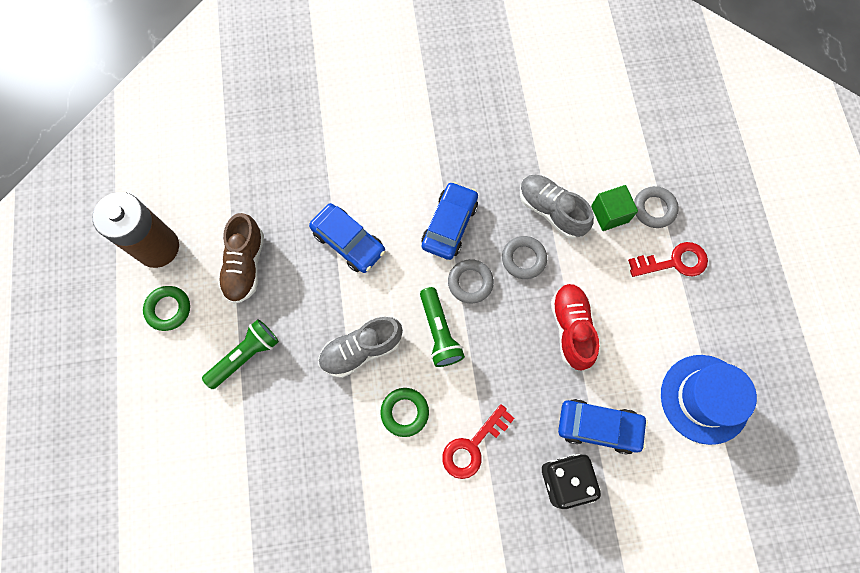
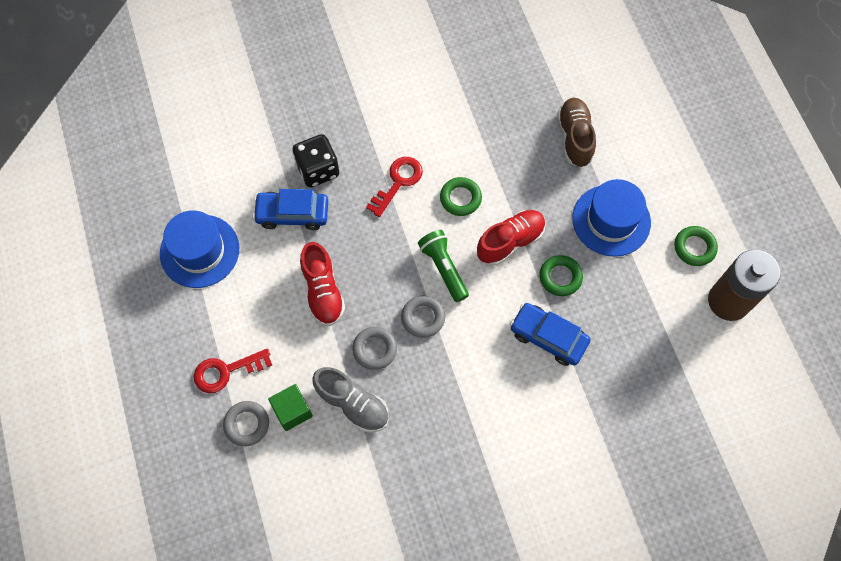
camera: 170 degrees right, 5 degrees down
green flashlight [202,319,279,389] -> blue hat [572,179,651,257]
brown shoe [218,213,264,304] -> brown shoe moved to [557,98,596,167]
grey shoe [319,317,403,378] -> red shoe [477,210,546,266]
blue car [422,182,478,260] -> none
none -> green ring [540,255,583,296]

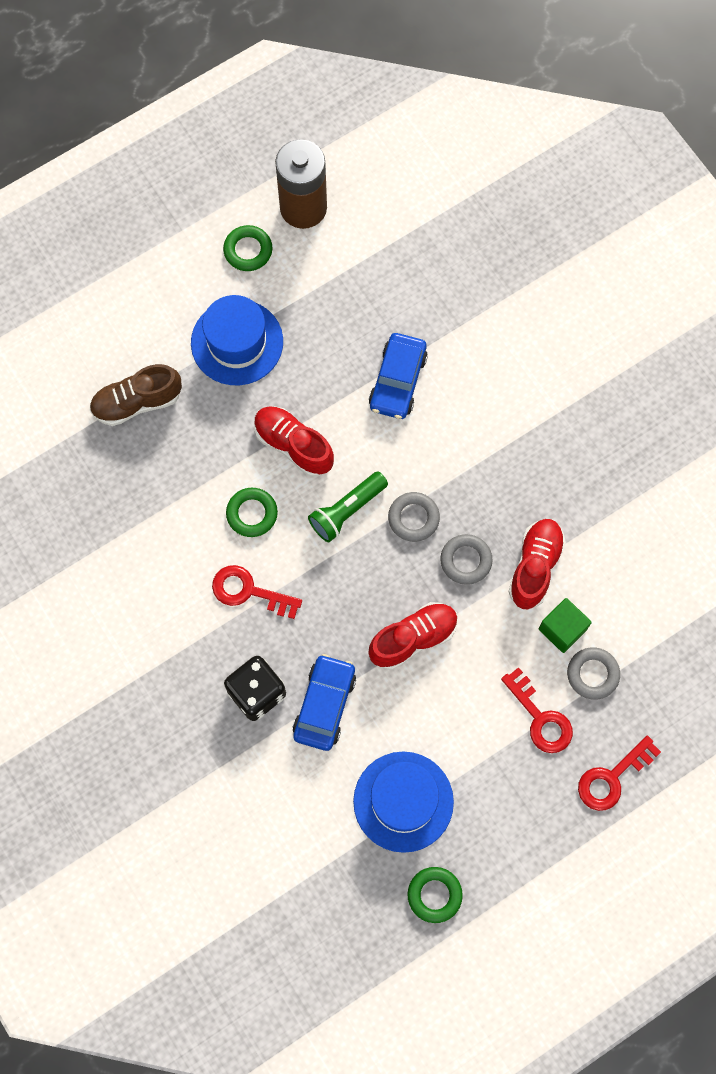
camera: 105 degrees left, 5 degrees up
blue car [253,189,328,230] -> blue car turned 150 degrees counterclockwise [293,654,356,751]
grey shoe [312,367,389,433] -> red shoe [509,519,566,609]
green ring [540,255,583,296] -> green ring moved to [407,867,463,923]
none -> red key [578,736,661,811]

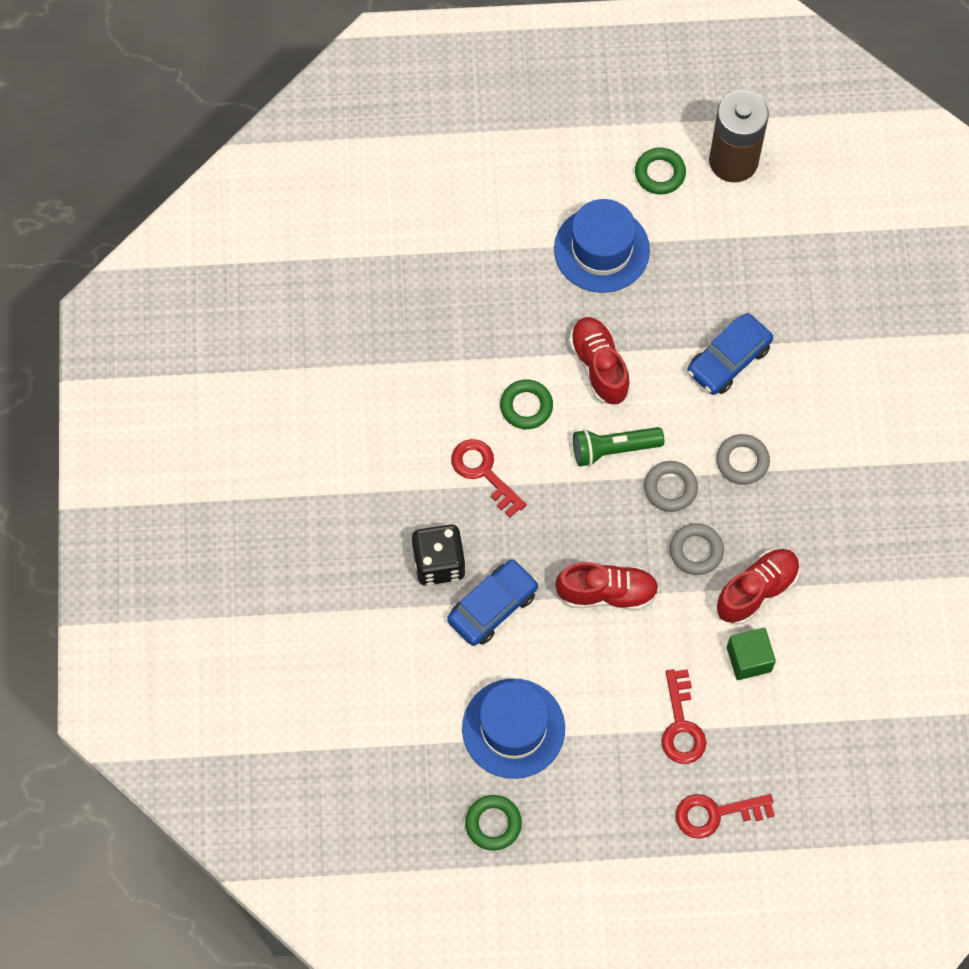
camera: 30 degrees right, 5 degrees down
brown shoe [89,364,182,426] -> none
grey ring [567,647,620,700] -> grey ring moved to [716,434,770,485]

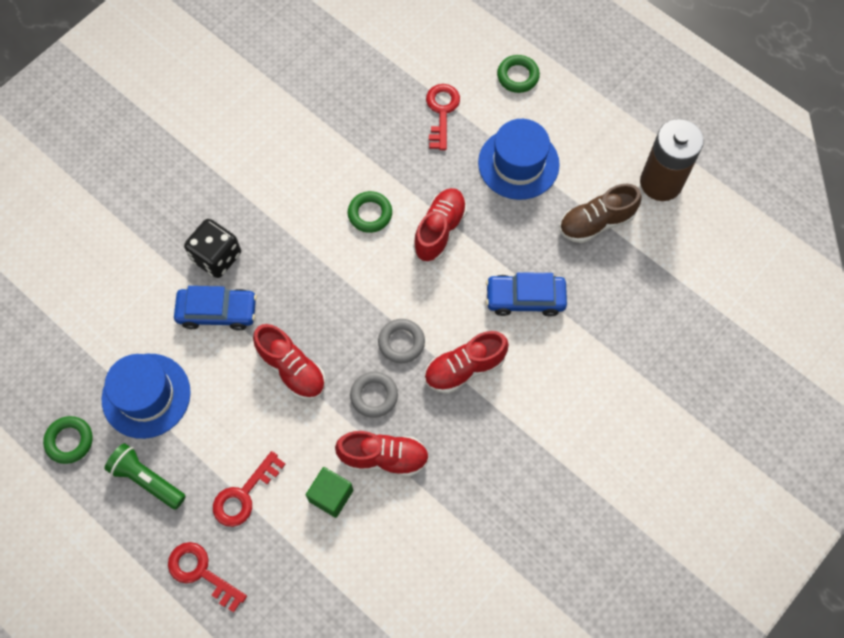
camera: 45 degrees right, 0 degrees up
red key [451,439,527,518] -> red key moved to [426,84,460,150]
green flashlight [573,427,664,467] -> green flashlight moved to [105,443,186,509]
green ring [635,147,686,194] -> green ring moved to [497,55,540,93]
grey ring [716,434,770,485] -> red shoe [424,331,509,394]
none -> brown shoe [559,184,642,243]

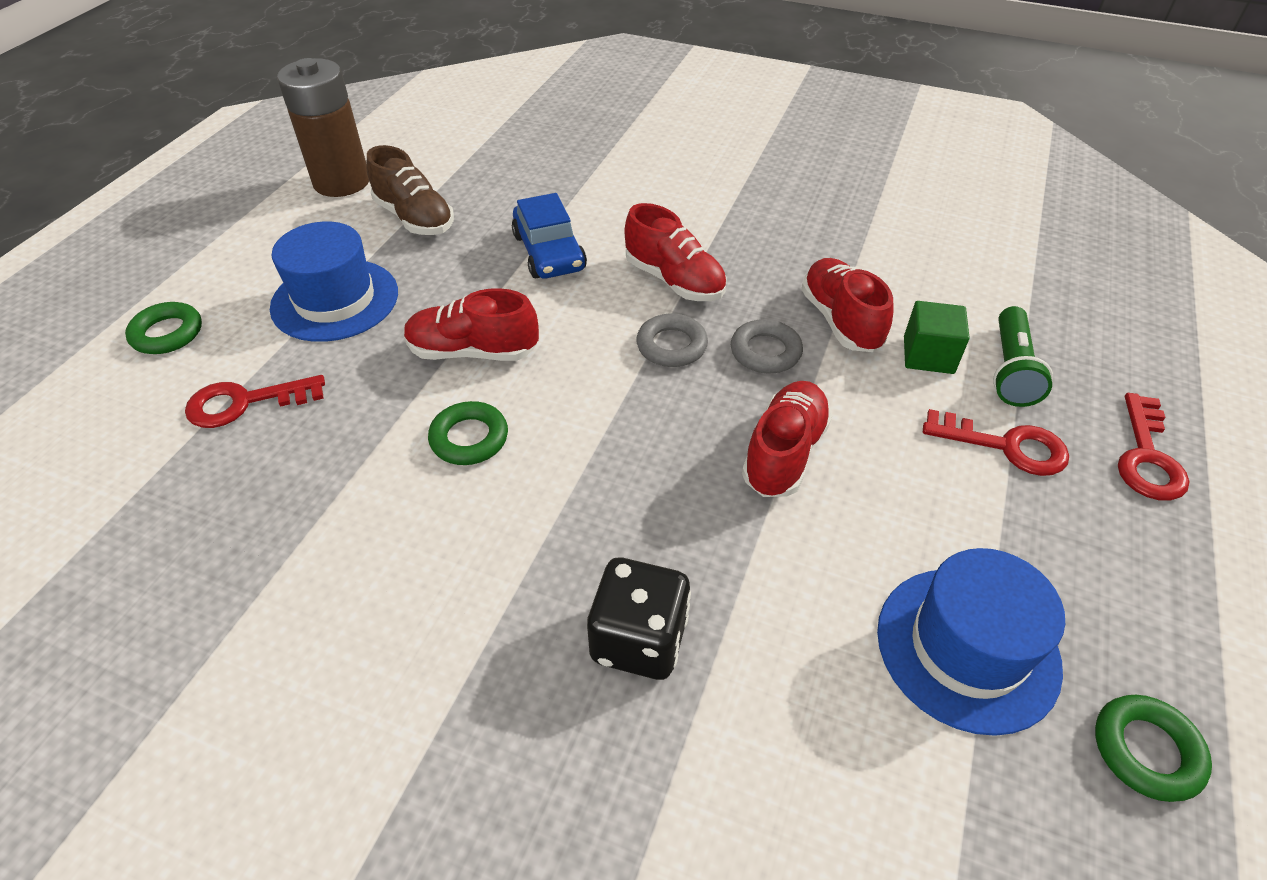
camera: 110 degrees left, 20 degrees down
green flashlight [105,443,186,509] -> green flashlight moved to [993,306,1053,407]
blue car [174,286,257,331] -> none

